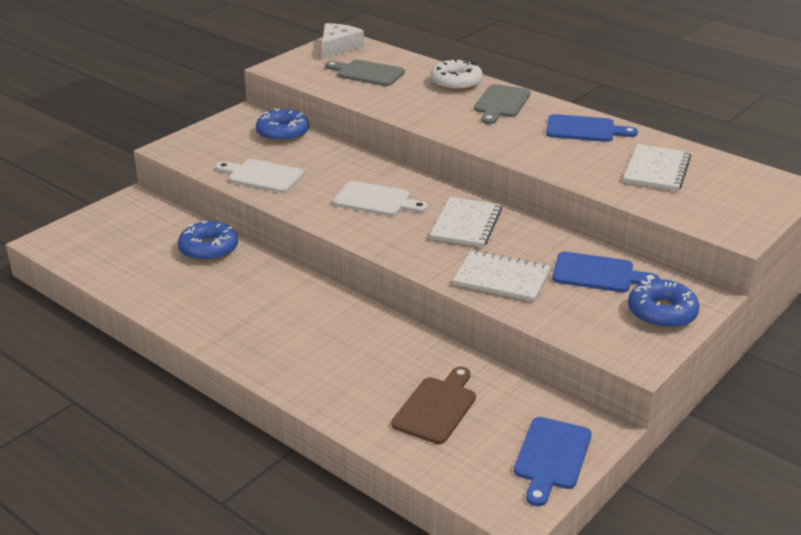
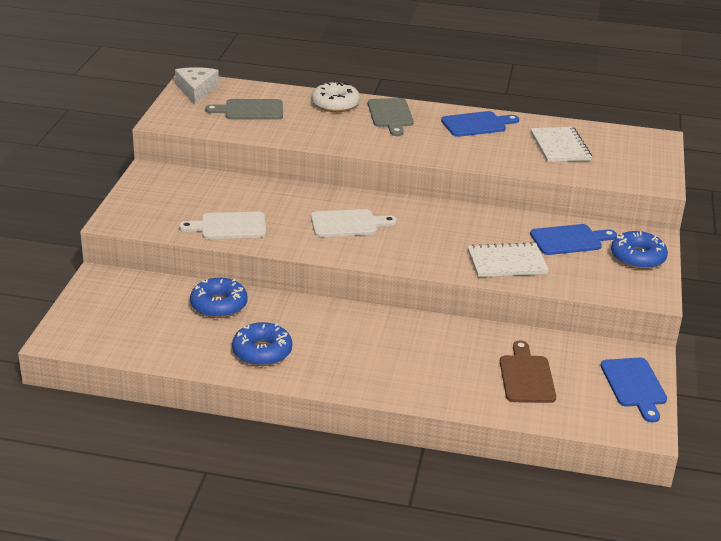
camera: 30 degrees left, 0 degrees up
blue donut [256,109,309,143] -> blue donut moved to [232,322,292,366]
white notebook [430,197,502,247] -> none

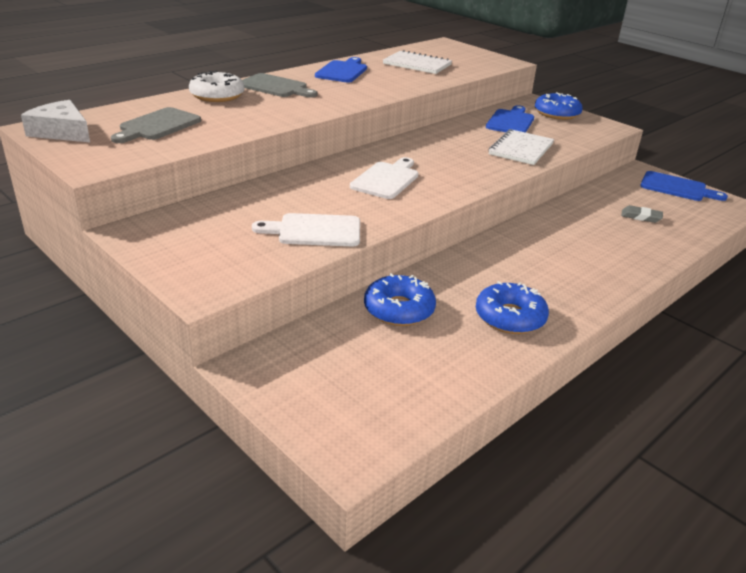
camera: 55 degrees left, 0 degrees up
white cutting board [179,212,266,239] -> white cutting board turned 60 degrees clockwise [252,213,360,246]
brown cutting board [500,340,556,403] -> grey eraser [621,205,663,223]

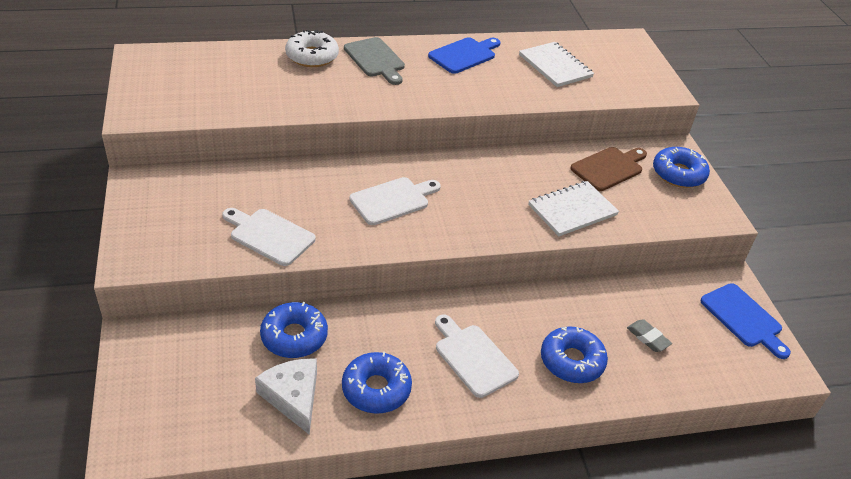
camera: 30 degrees right, 10 degrees up
white cheese [21,100,90,143] -> white cheese moved to [255,358,317,434]
grey cutting board [111,107,201,143] -> none
blue cutting board [486,105,534,133] -> brown cutting board [570,147,647,191]
none -> white cutting board [435,315,519,398]
none -> blue donut [541,326,608,383]

